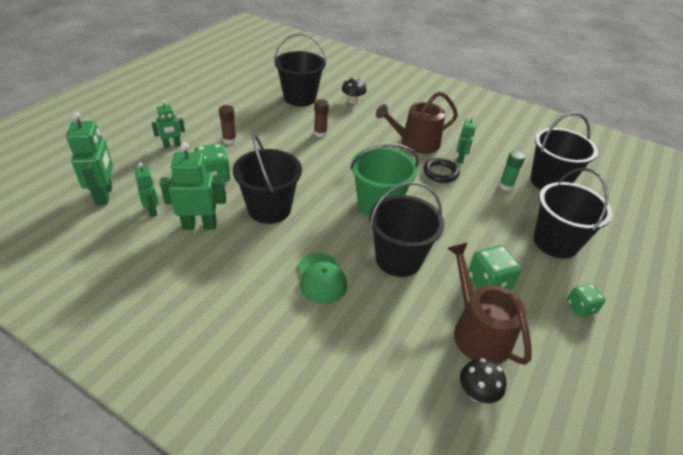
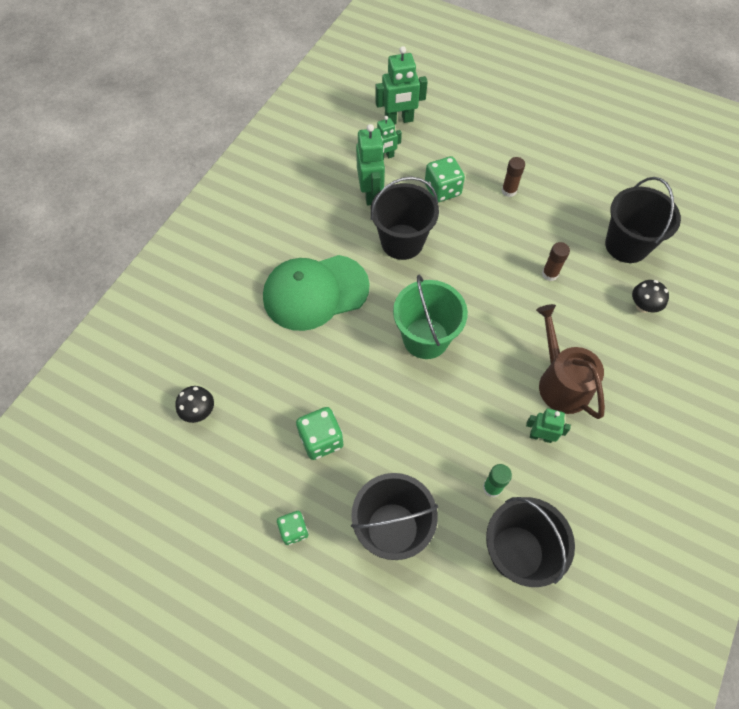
camera: 90 degrees right, 20 degrees up
green robot [151,100,185,148] -> none
green cap [298,253,347,304] -> green cap [263,255,370,331], size x1.83
black bucket [369,182,444,277] -> none
black ring [423,158,460,183] -> none
brown watering can [447,243,532,365] -> none

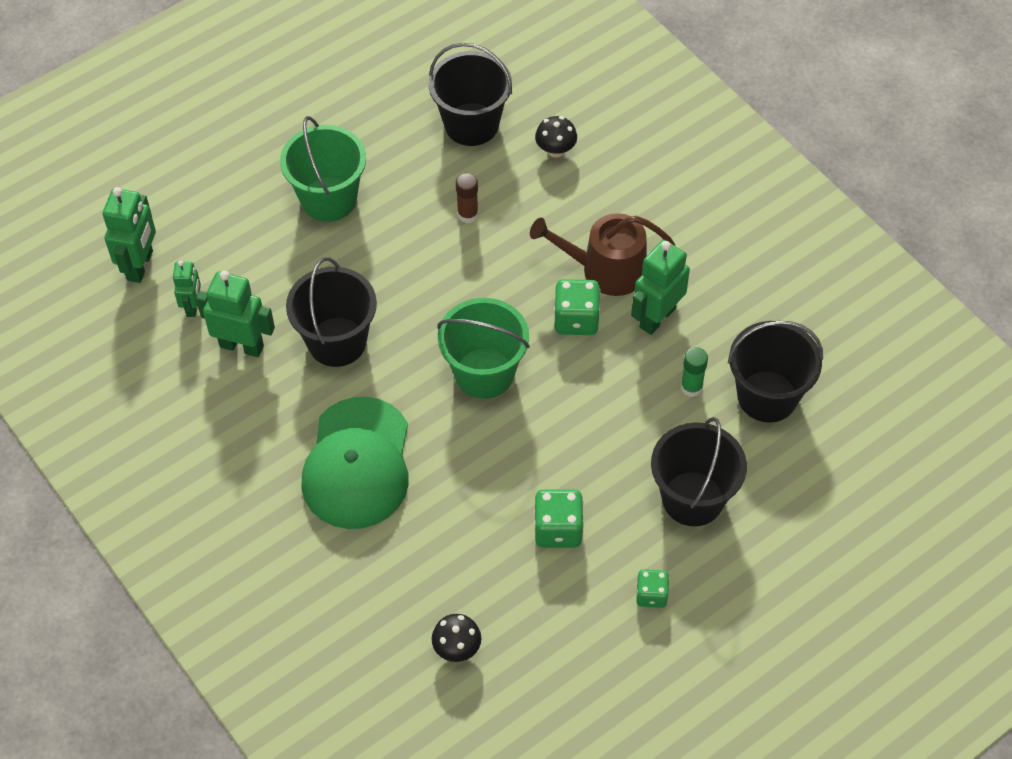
camera: 65 degrees left, 5 degrees down
green dice [425,156,465,202] -> green dice moved to [554,279,601,335]
brown glue stick [502,157,525,197] -> green bucket [280,116,366,222]
green robot [526,408,571,443] -> green robot [631,240,690,335], size x1.65

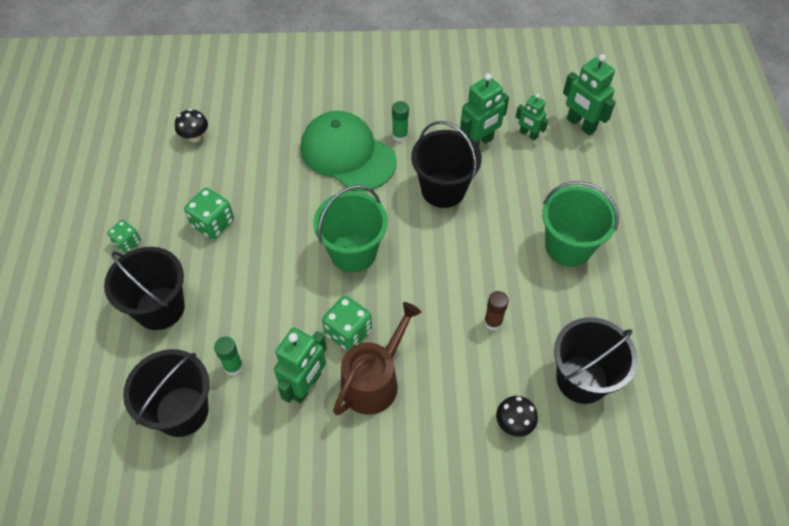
camera: 125 degrees right, 0 degrees up
green robot [631,240,690,335] -> green robot turned 45 degrees clockwise [274,328,327,403]
none -> green glue stick [392,101,409,142]

